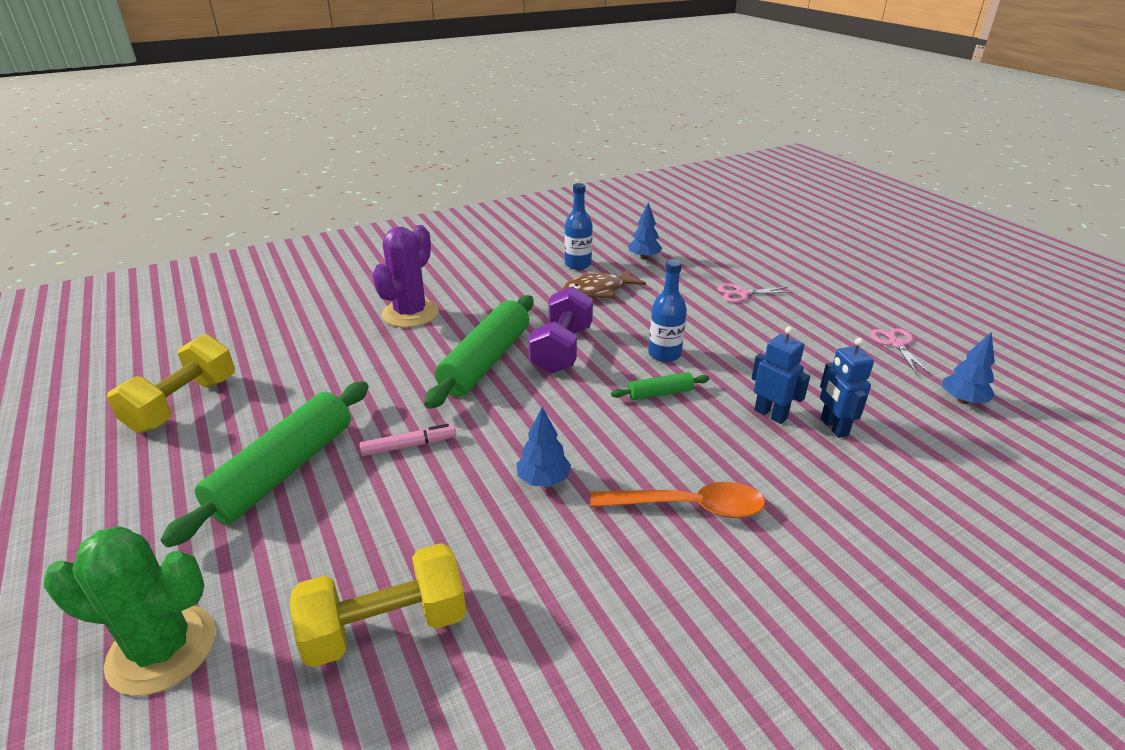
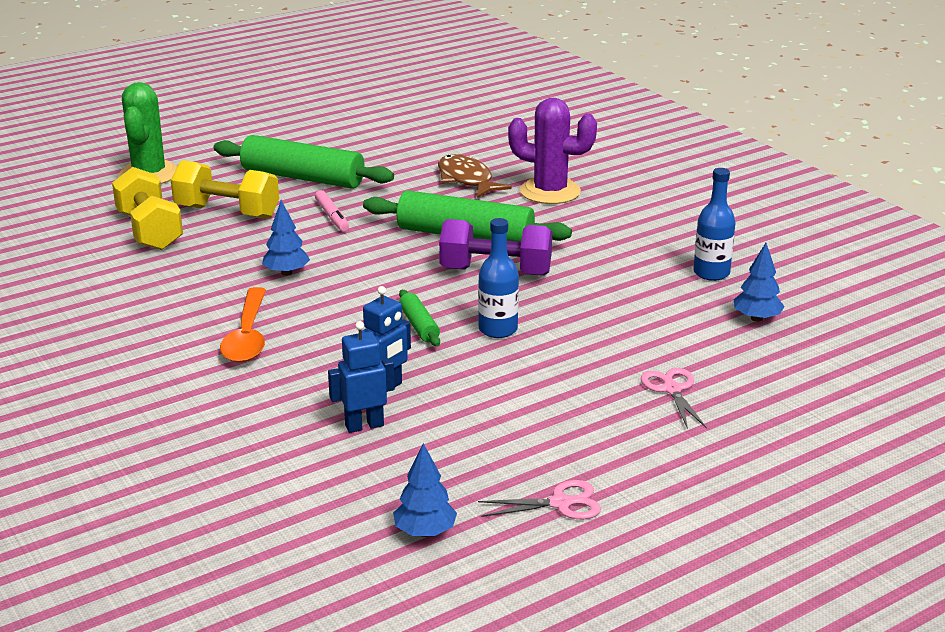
camera: 85 degrees right, 5 degrees down
yellow dumbbell [107,334,235,433] -> yellow dumbbell moved to [171,160,279,219]
brown fish [562,269,646,298] -> brown fish moved to [438,154,512,198]

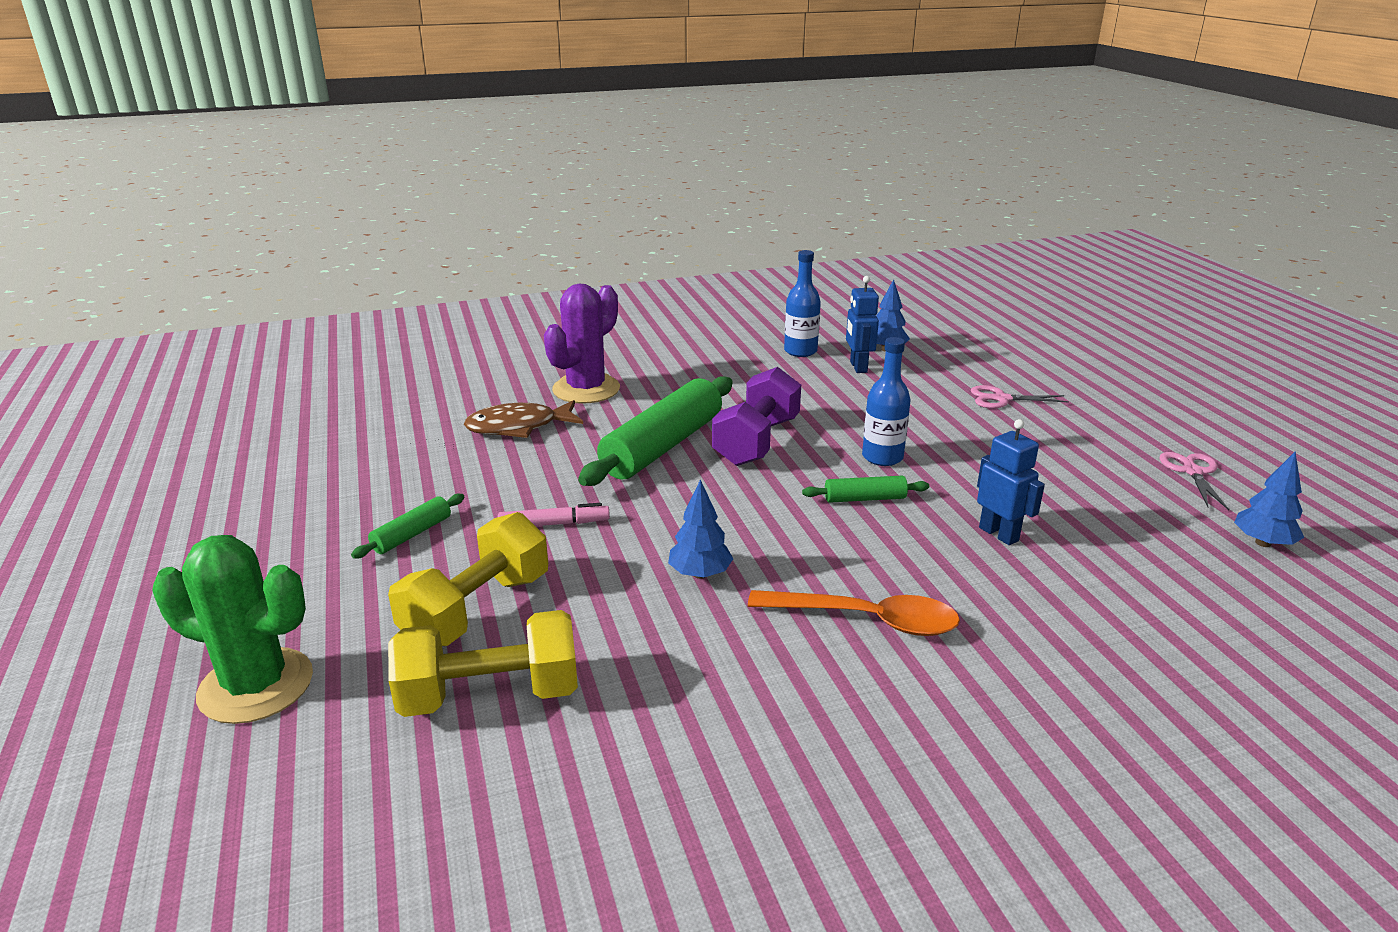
camera: 75 degrees left, 0 degrees up
green rolling pin [214,135,394,189] -> green rolling pin [351,494,464,559], size x0.46
blue robot [328,321,395,433] -> blue robot moved to [846,276,879,373]

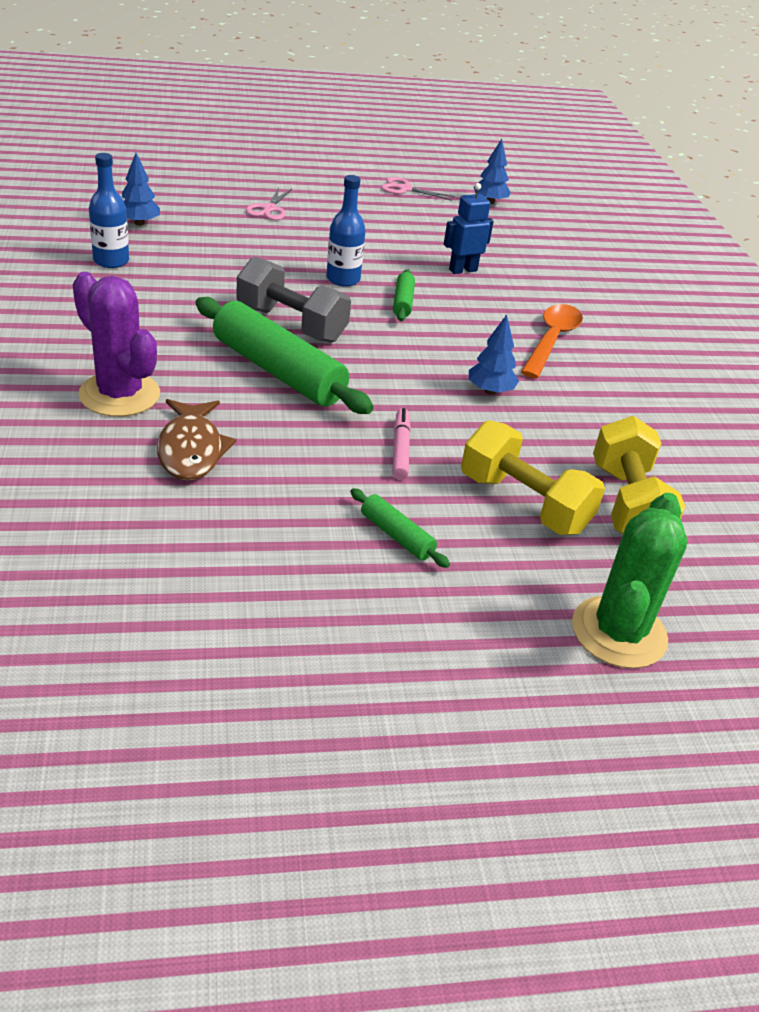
camera: 85 degrees left, 10 degrees up
purple dumbbell [712,367,801,466] -> grey dumbbell [236,257,351,343]
blue robot [846,276,879,373] -> none

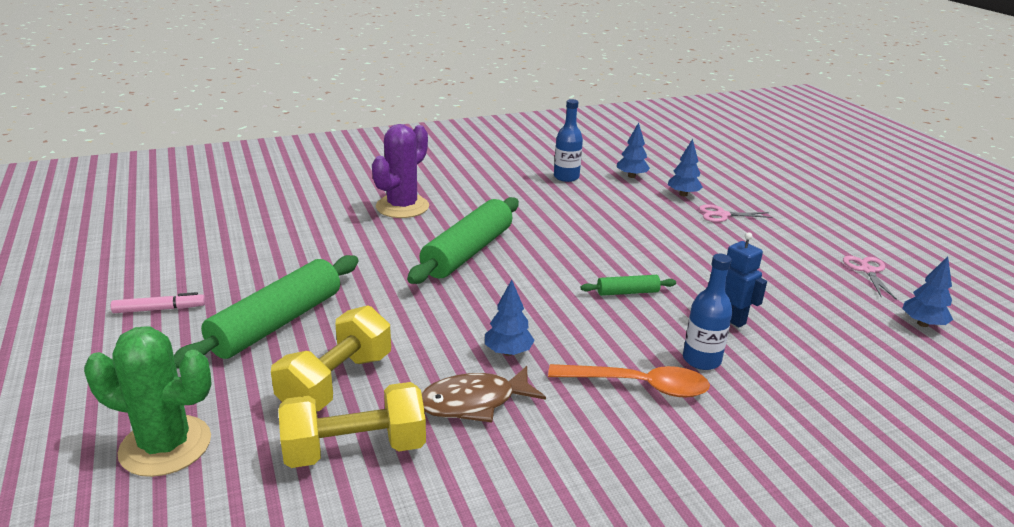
camera: 80 degrees right, 10 degrees down
brown fish [157,399,236,481] -> brown fish moved to [422,366,546,422]
grey dumbbell [236,257,351,343] -> none
blue bottle [326,175,366,287] -> blue bottle moved to [683,254,733,370]
green rolling pin [350,488,450,568] -> green rolling pin [174,255,359,369], size x2.15
pink marker [392,408,411,480] -> pink marker moved to [111,292,206,313]
none -> blue tree [668,139,703,196]

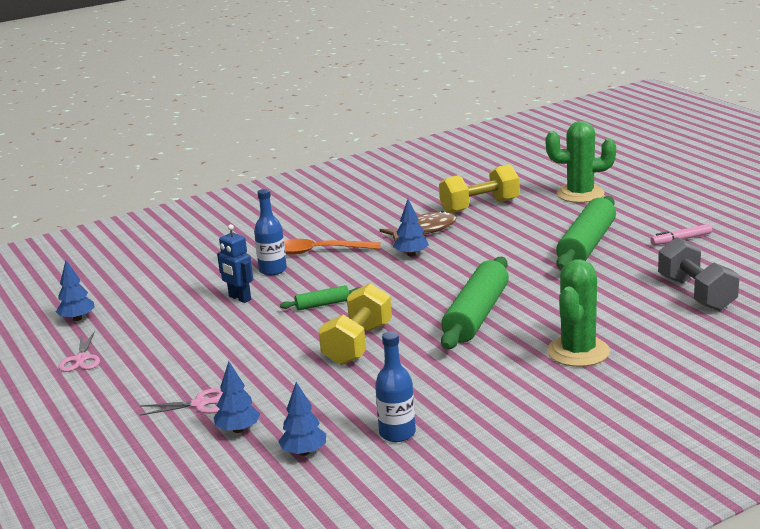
camera: 175 degrees right, 5 degrees down
yellow dumbbell [271,305,391,412] -> yellow dumbbell moved to [318,283,392,365]
purple cactus [372,124,429,218] -> green cactus [547,259,610,367]
none -> grey dumbbell [658,237,740,311]

